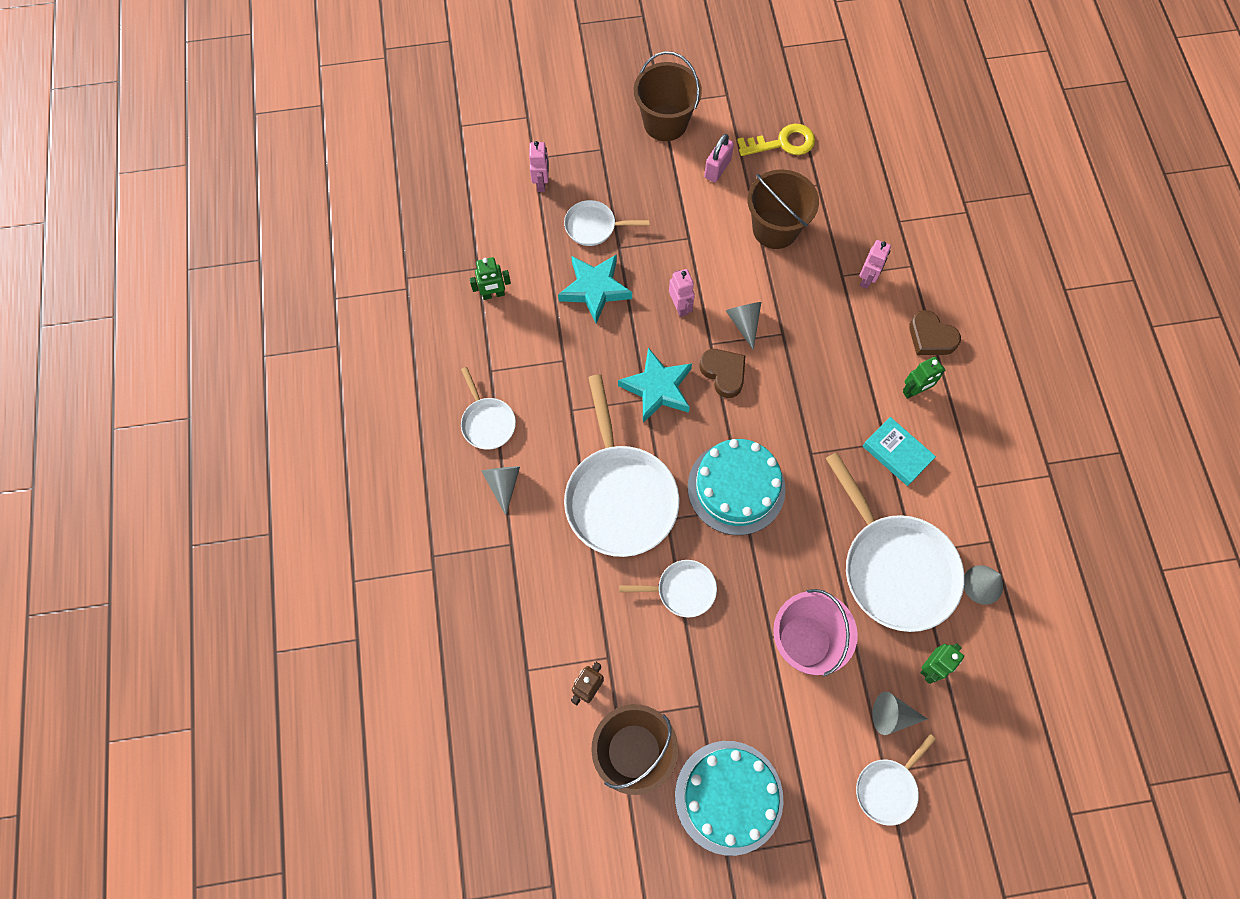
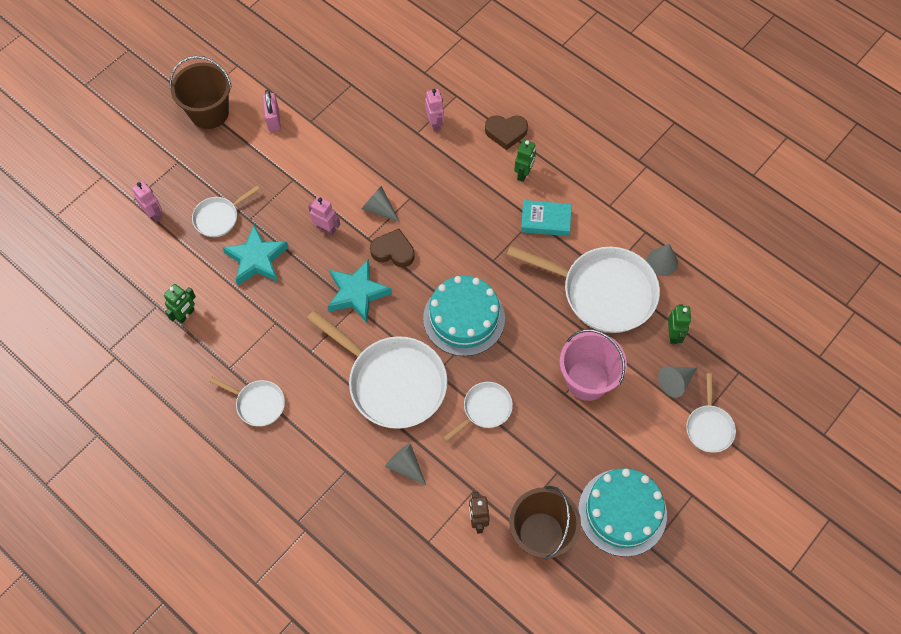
camera: 40 degrees left, 5 degrees down
grey cone [482,466,520,515] -> grey cone moved to [385,443,426,485]
yellow key [737,124,815,156] -> none
brown bucket [748,169,819,249] -> none

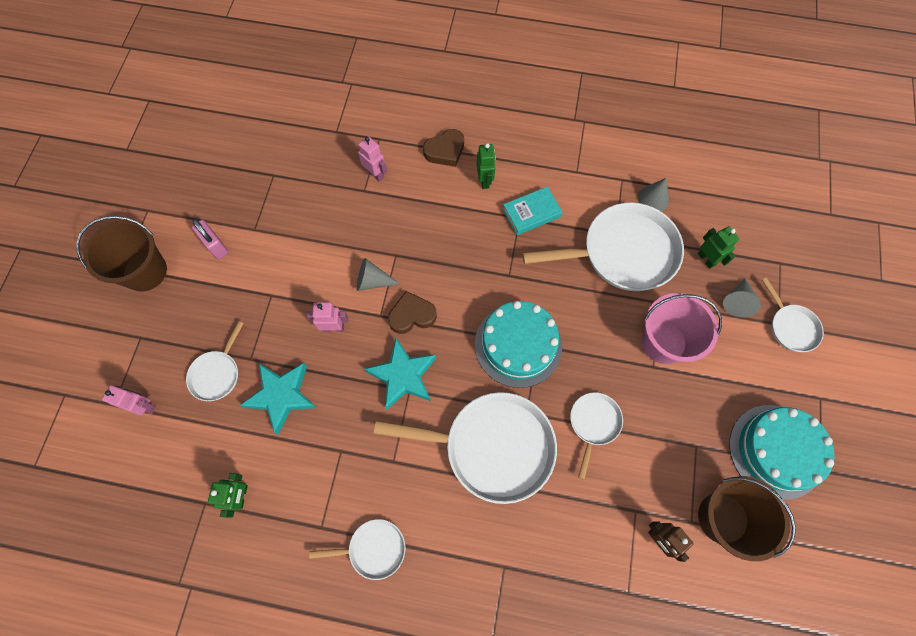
camera: 30 degrees left, 5 degrees up
grey cone [385,443,426,485] -> none

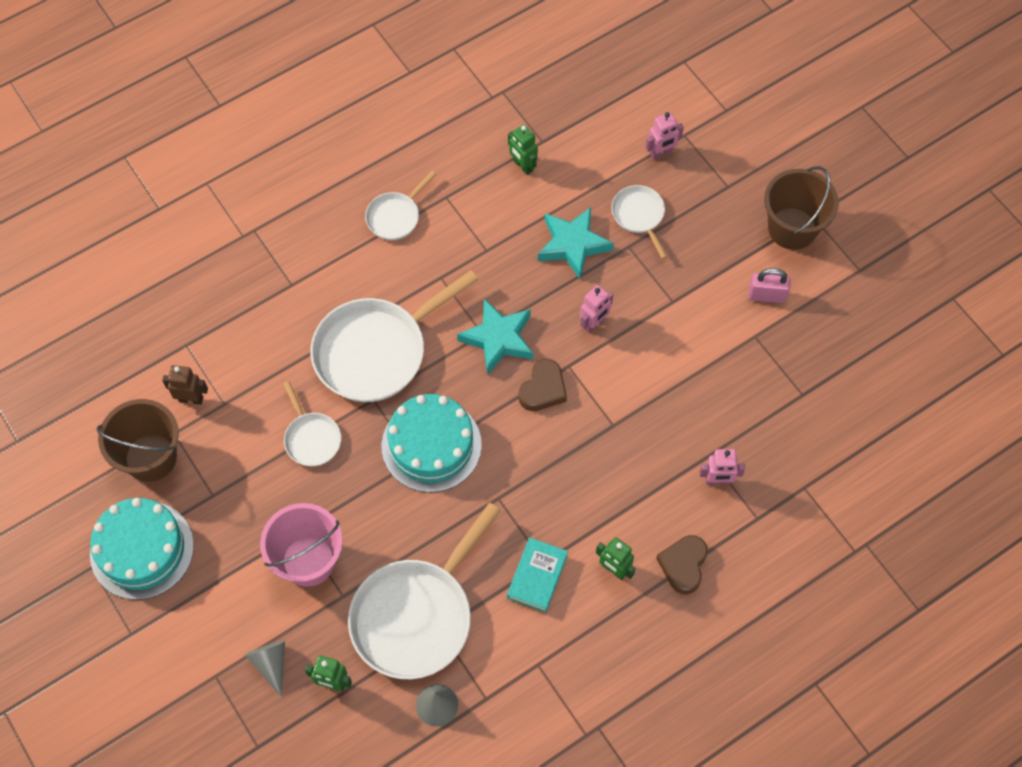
camera: 135 degrees right, 5 degrees down
grey cone [357,258,400,291] -> none
white pan [762,277,824,352] -> none

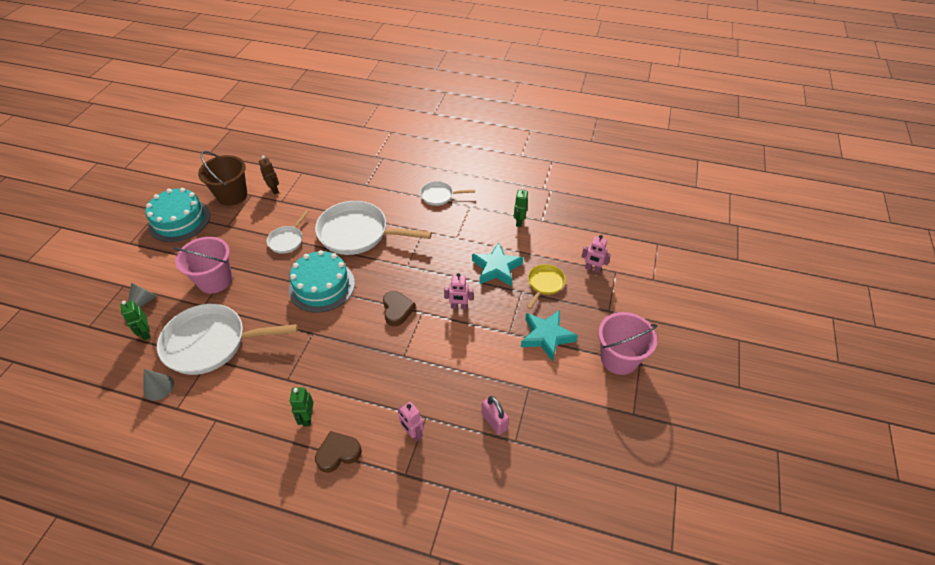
camera: 50 degrees right, 15 degrees down
turquoise star [457,298,533,375] -> turquoise star moved to [521,310,578,361]
turquoise book [507,538,568,613] -> none
brown heart [519,359,567,411] -> brown heart turned 90 degrees counterclockwise [383,291,416,326]
white pan [611,185,668,259] -> yellow pan [527,264,566,309]
pink padlock [748,268,791,303] -> pink padlock moved to [482,396,509,435]
brown bucket [764,166,839,250] -> pink bucket [598,312,657,375]

